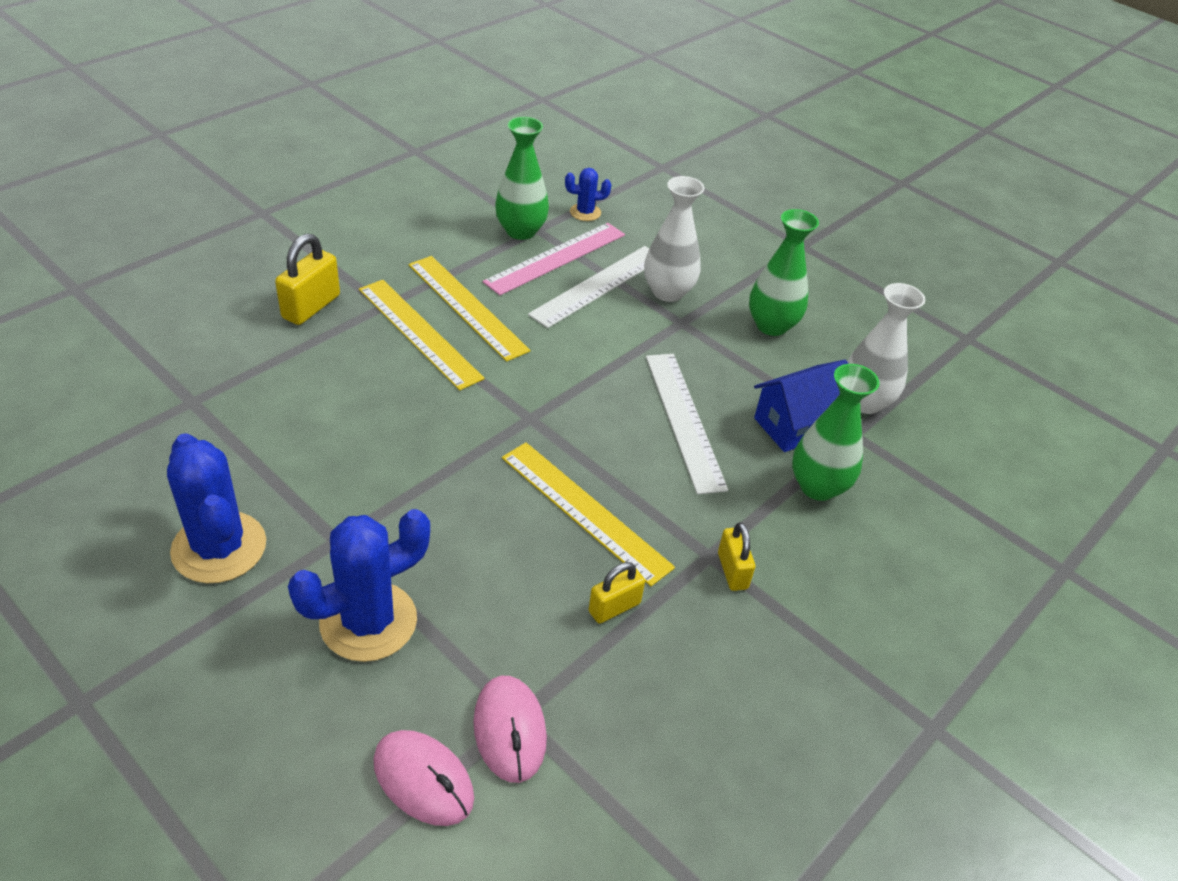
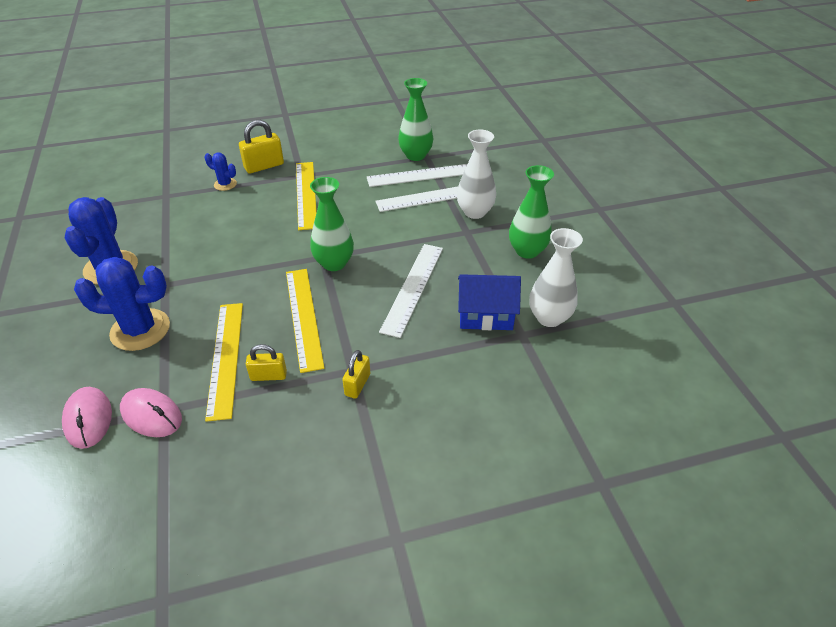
camera: 35 degrees right, 0 degrees up
yellow ruler [409,256,530,362] -> yellow ruler moved to [205,303,243,422]
pink mouse [473,676,547,783] -> pink mouse turned 75 degrees counterclockwise [120,388,182,437]
pink ruler [483,223,625,295] -> white ruler [367,164,467,187]
blue cactus [565,168,611,221] -> blue cactus moved to [205,153,237,191]
green vase [792,364,880,501] -> green vase moved to [310,177,354,271]

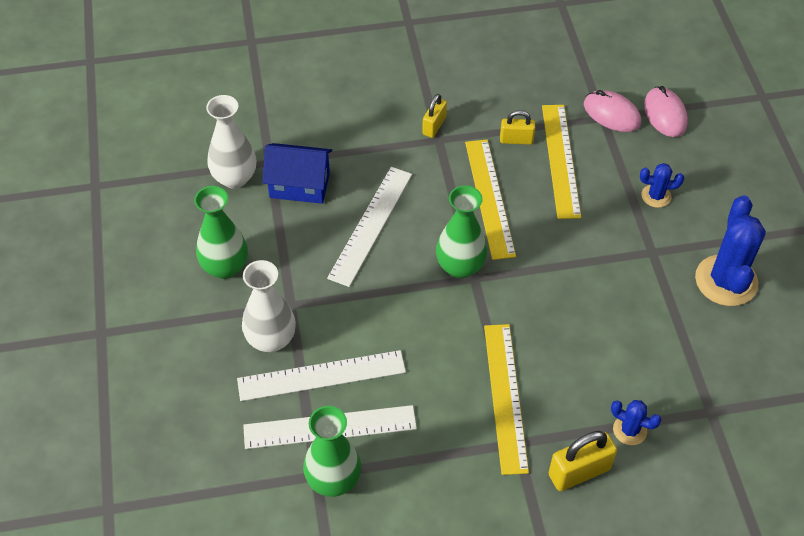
camera: 175 degrees left, 10 degrees up
blue cactus [74,257,170,351] -> blue cactus [640,163,684,208], size x0.50

